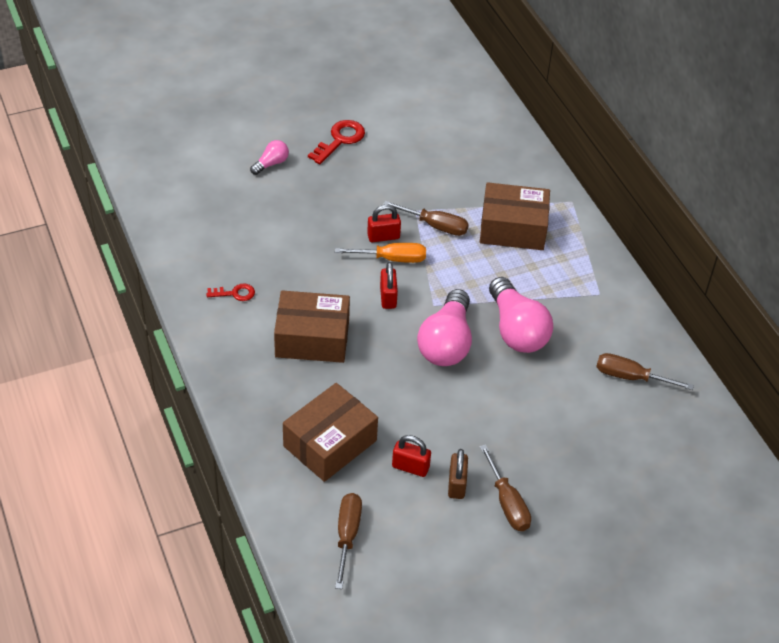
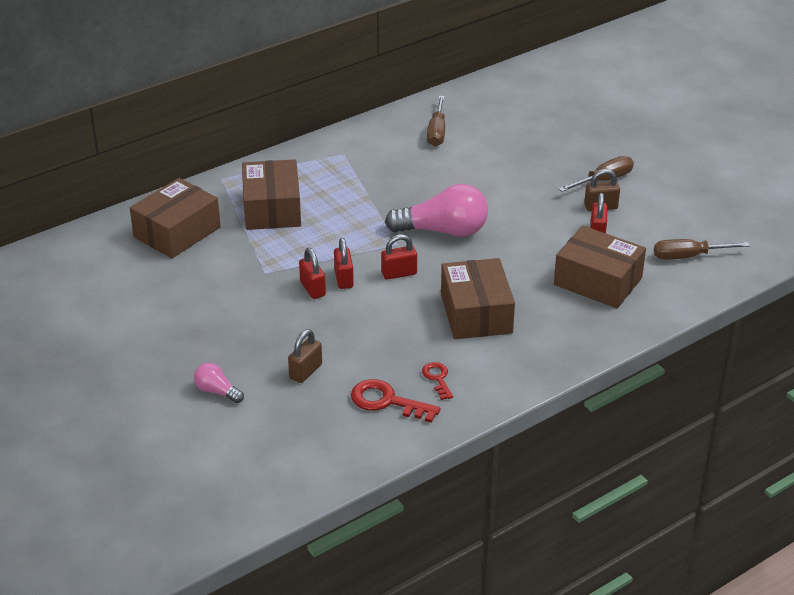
camera: 100 degrees left, 10 degrees down
red key [308,120,365,164] -> red key moved to [351,379,441,423]
orange screwdriver [335,243,426,263] -> red padlock [334,238,354,289]
brown screwdriver [383,201,469,236] -> none
pink light bulb [489,277,553,353] -> none
none -> brown box [130,178,221,258]
none -> brown padlock [288,329,322,383]

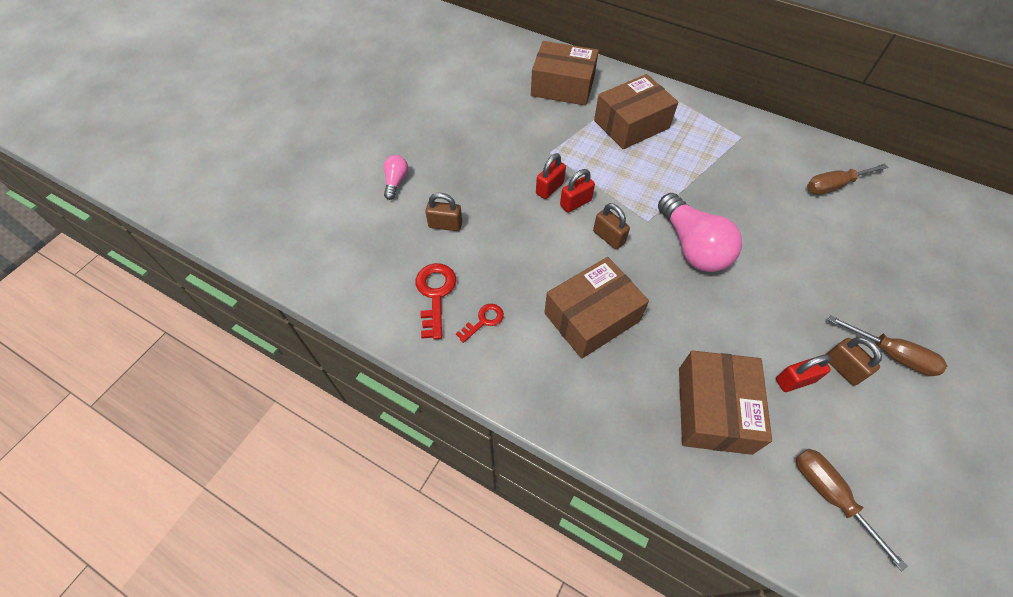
camera: 65 degrees right, 20 degrees up
red padlock [381,234,417,280] -> brown padlock [593,203,630,250]

